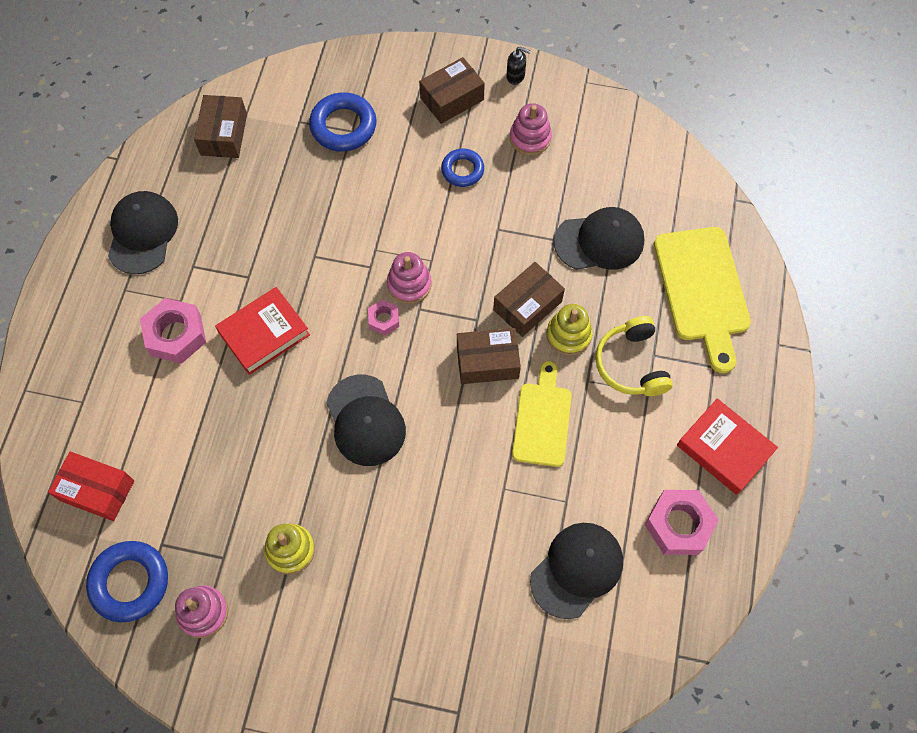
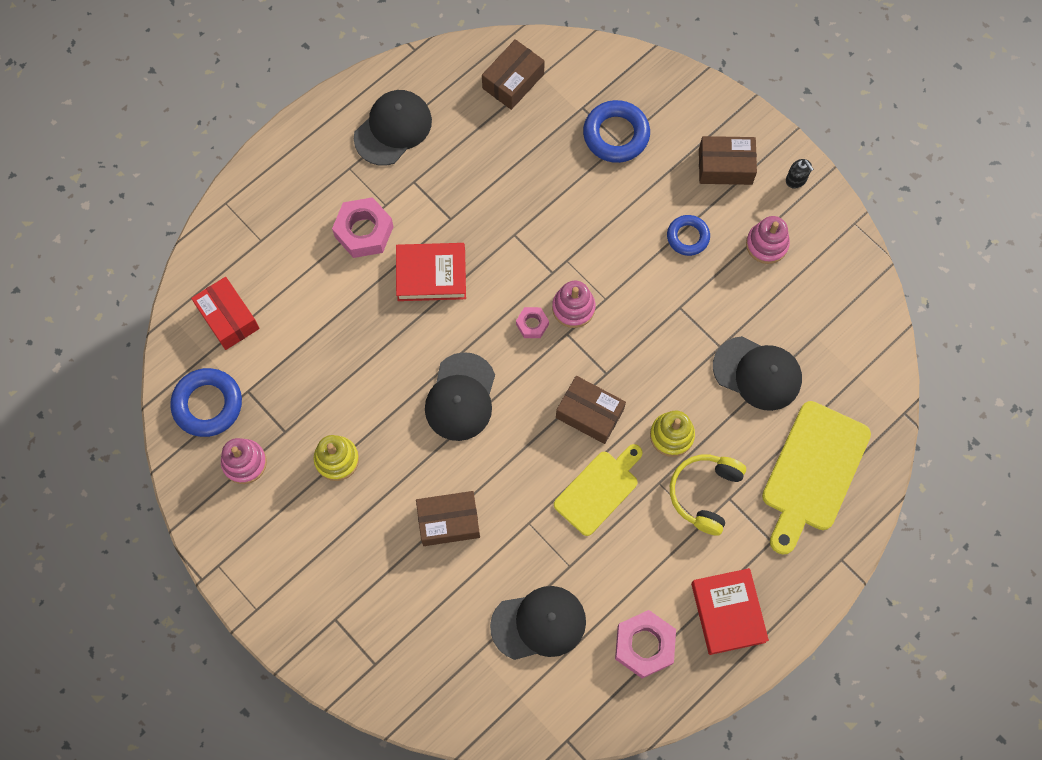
camera: 35 degrees right, 5 degrees up
brown box [493,262,565,337] -> brown box moved to [416,491,480,546]

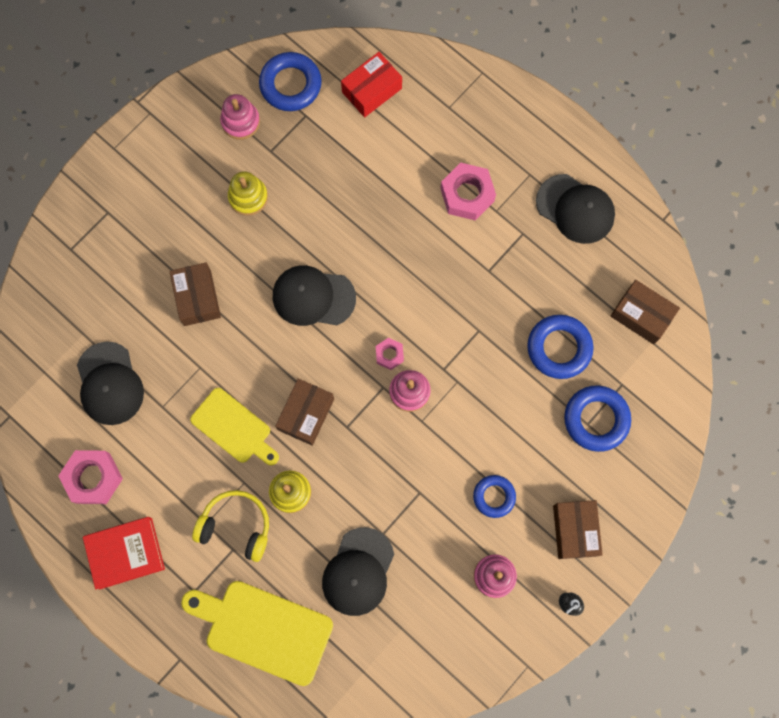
camera: 85 degrees right, 5 degrees up
red book [396,243,466,301] -> none
none -> blue ring [527,315,594,379]

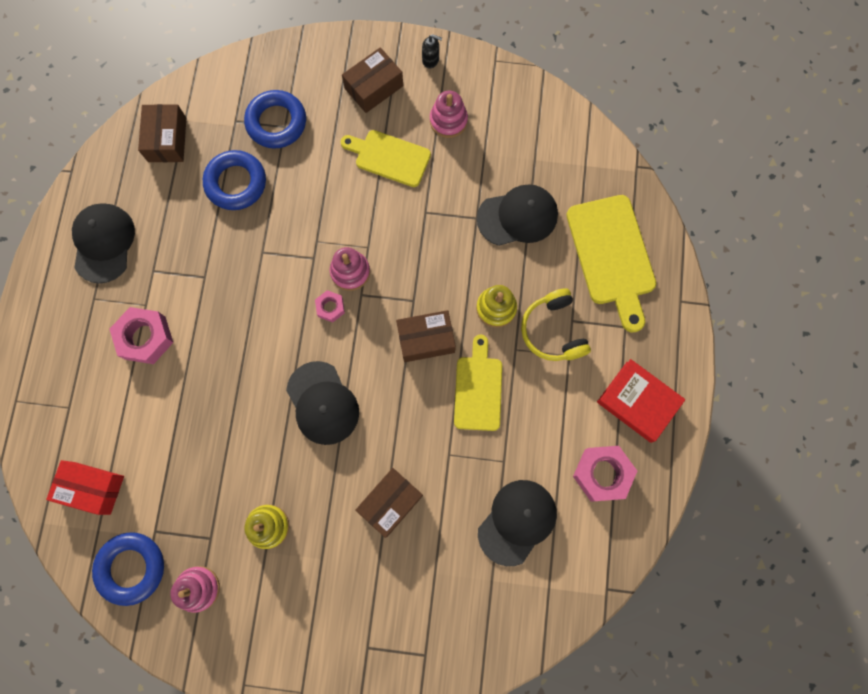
camera: 125 degrees left, 0 degrees up
blue ring [473,475,516,518] -> yellow cutting board [341,130,431,187]

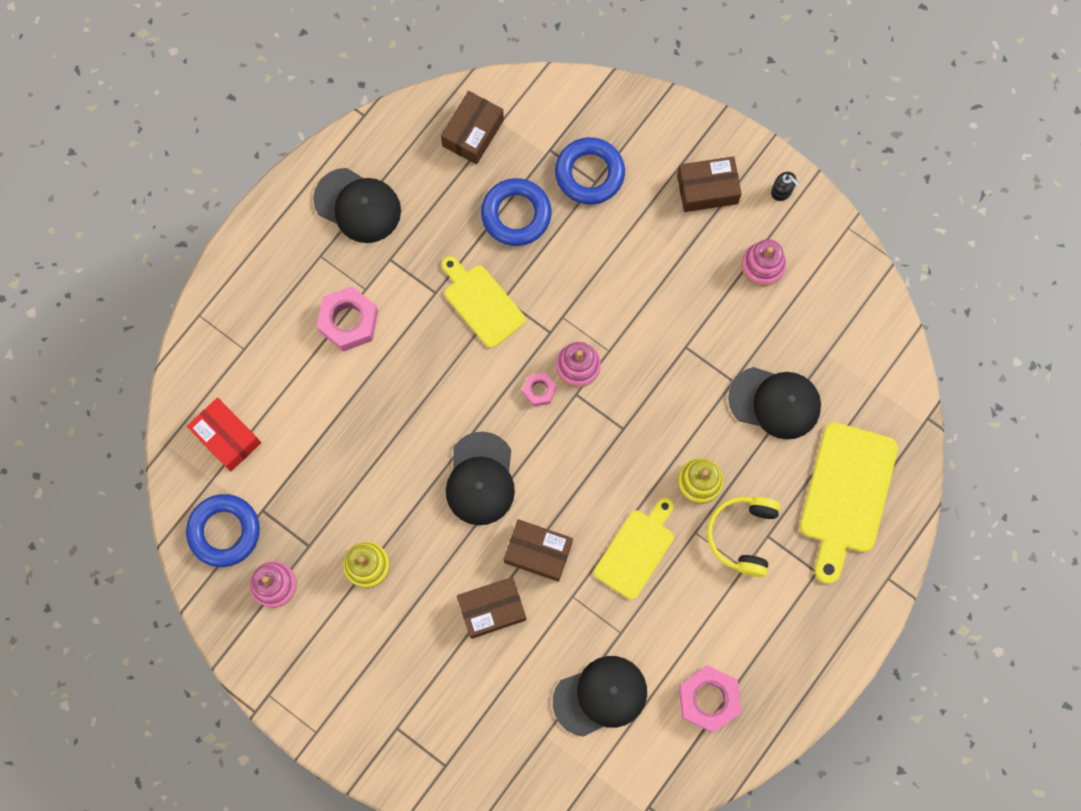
camera: 30 degrees right, 0 degrees up
black cap [72,203,135,284] -> black cap turned 90 degrees clockwise [313,168,401,243]
yellow cutting board [341,130,431,187] -> yellow cutting board moved to [442,256,526,348]
brown box [396,310,456,362] -> brown box moved to [504,519,573,582]
red book [597,359,686,443] -> none

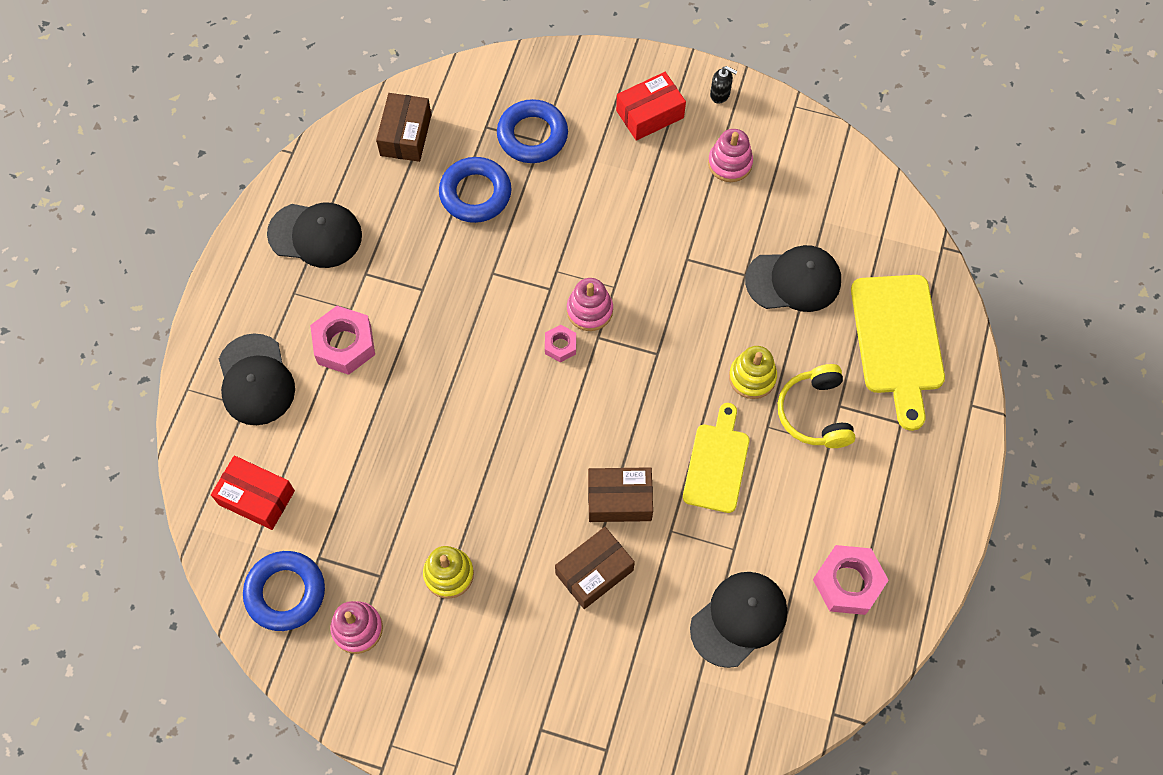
camera: 20 degrees left, 10 degrees down
yellow cutting board [442,256,526,348] -> none
black cap [446,432,515,525] -> black cap moved to [219,333,295,425]
brown box [677,156,742,212] -> red box [616,72,686,141]

